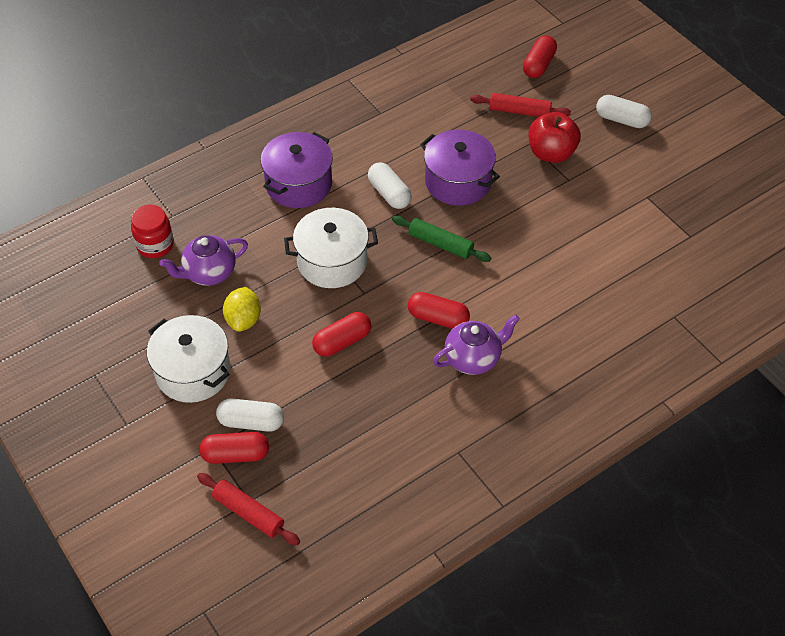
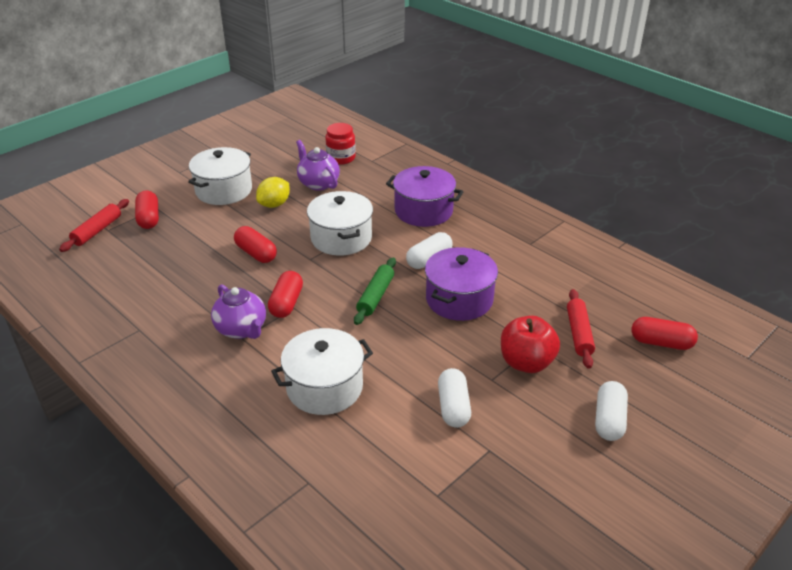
camera: 80 degrees right, 15 degrees down
white capsule [216,398,284,432] -> white capsule moved to [438,368,471,428]
yellow lemon [223,287,261,332] -> yellow lemon turned 45 degrees counterclockwise [256,177,290,208]
none -> white pot [271,328,373,415]

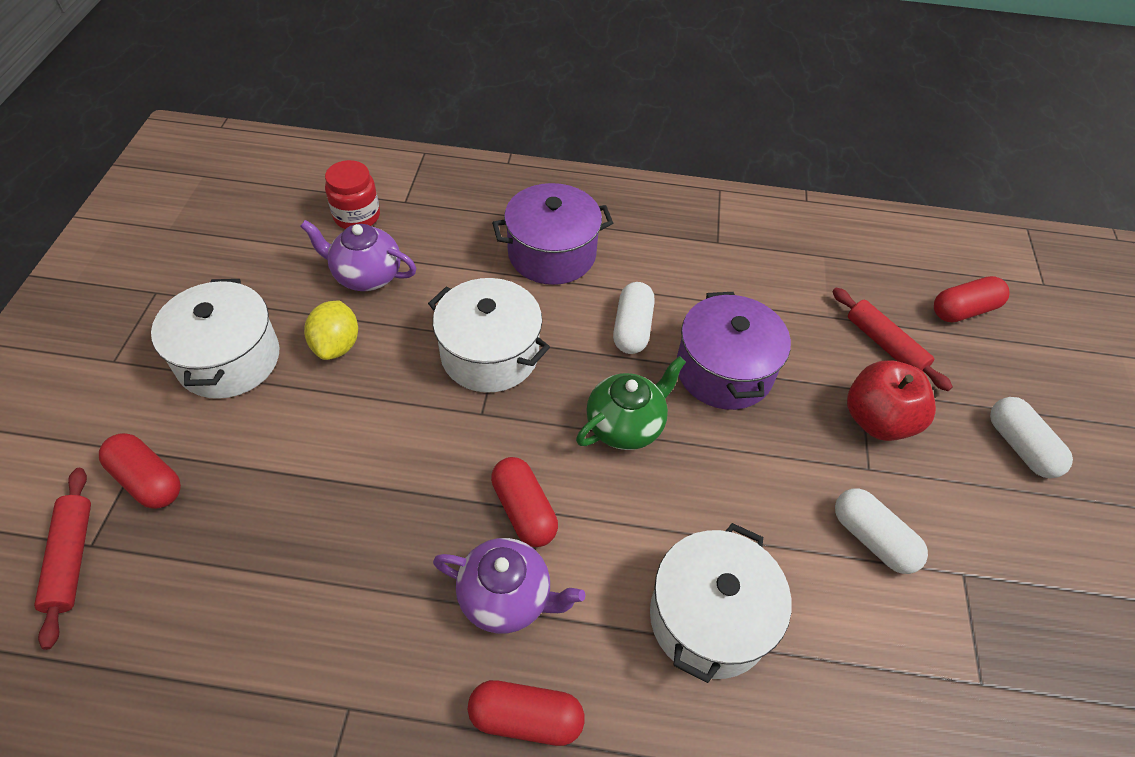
camera: 40 degrees left, 15 degrees up
red capsule [234,226,277,263] -> red capsule moved to [468,680,585,746]
green rolling pin [354,257,396,325] -> green teapot [576,356,686,450]

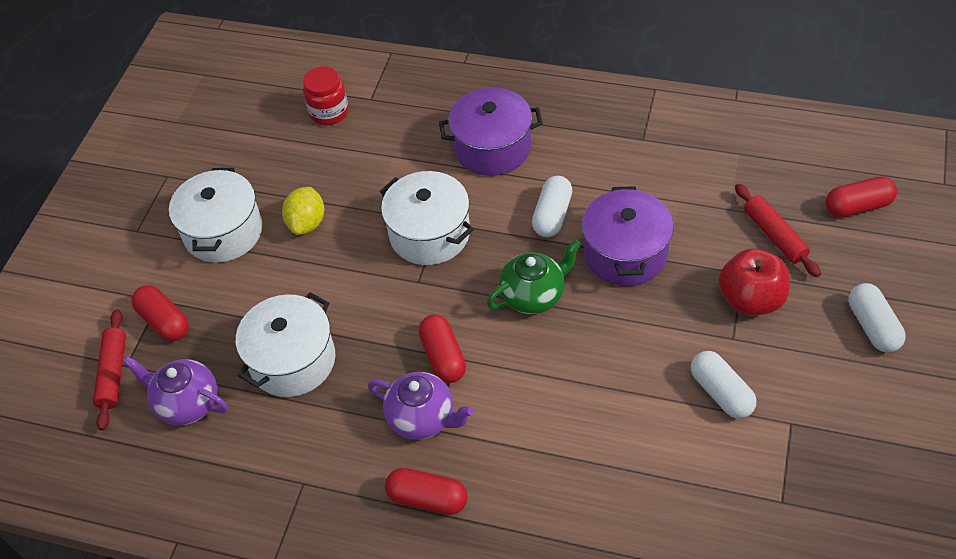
camera: 15 degrees right, 0 degrees up
purple teapot [300,220,416,291] -> purple teapot moved to [123,356,228,425]
white pot [650,523,792,683] -> white pot moved to [236,292,335,397]

